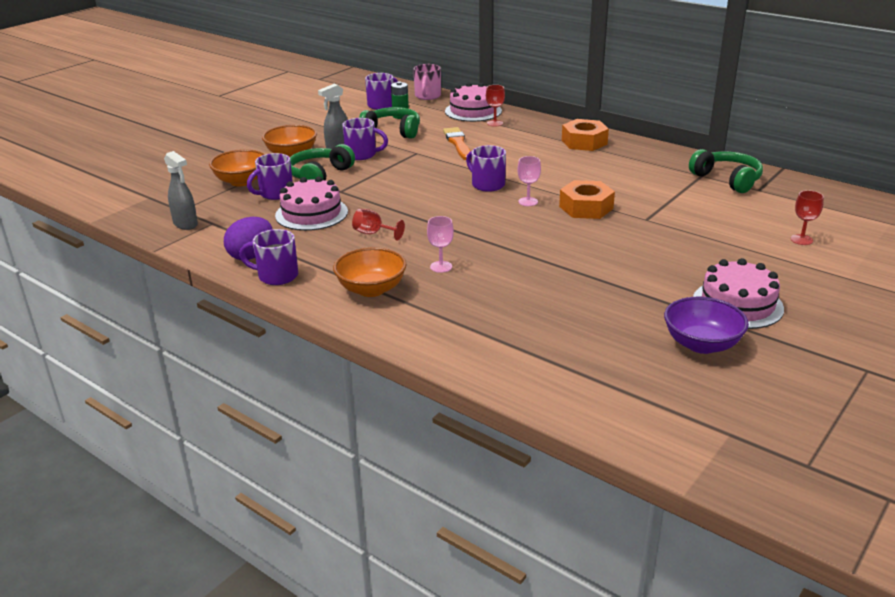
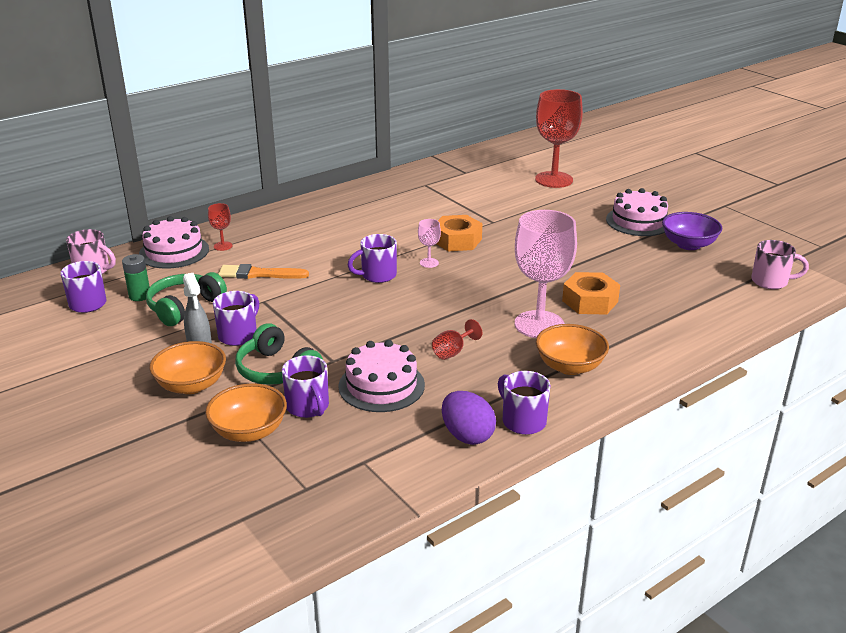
camera: 75 degrees left, 0 degrees up
grey spray bottle [164,151,198,230] -> none
purple mug [239,229,298,285] -> purple mug turned 120 degrees clockwise [498,371,551,435]
pink goblet [427,216,454,273] -> pink goblet [515,210,577,338], size x2.33
orange nut [562,119,609,151] -> orange nut moved to [562,272,620,315]
green headphones [689,149,763,193] -> none
red goblet [790,190,824,245] -> red goblet [535,89,583,188], size x2.33
none -> pink mug [751,240,809,289]

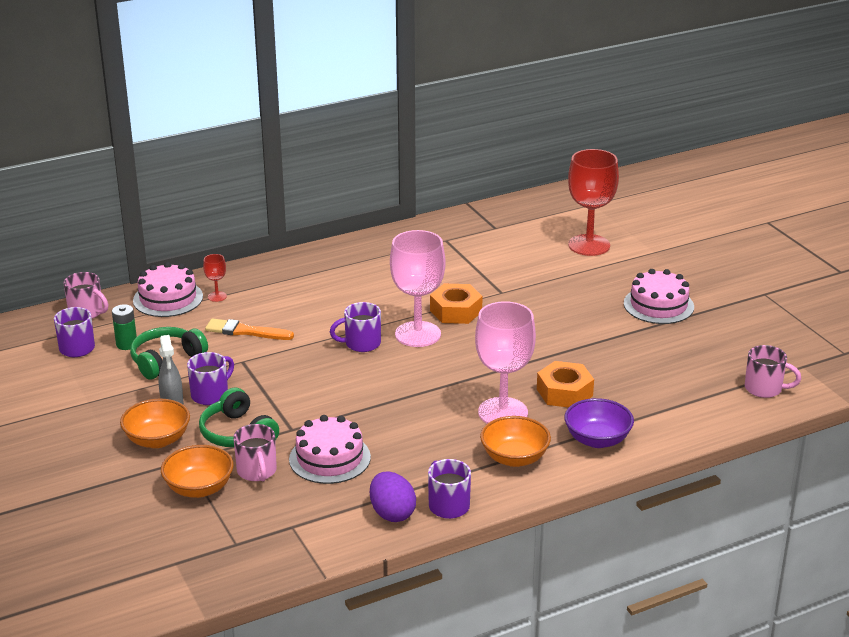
camera: 10 degrees right, 0 degrees up
purple mug [282,355,329,418] -> pink mug [233,424,277,481]
pink goblet [418,219,441,268] -> pink goblet [390,230,446,347], size x2.33
red goblet [432,319,483,360] -> none
purple bowl [662,212,722,250] -> purple bowl moved to [564,398,634,448]

